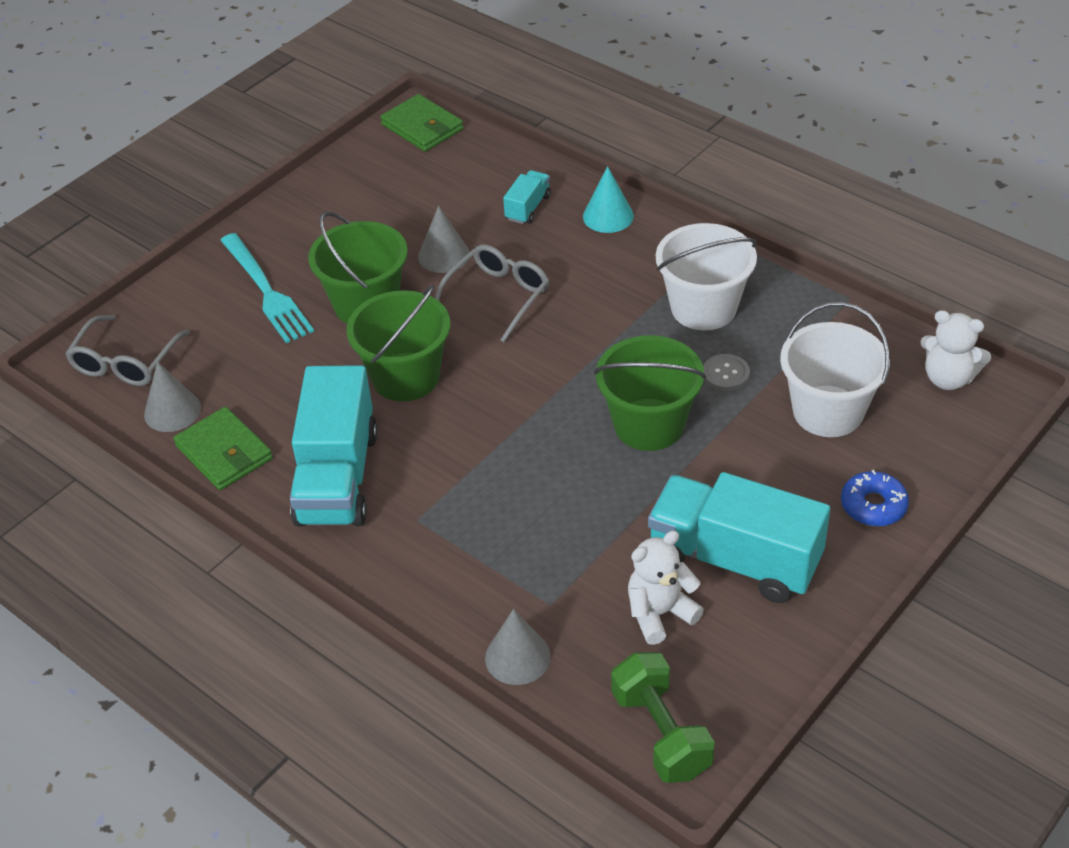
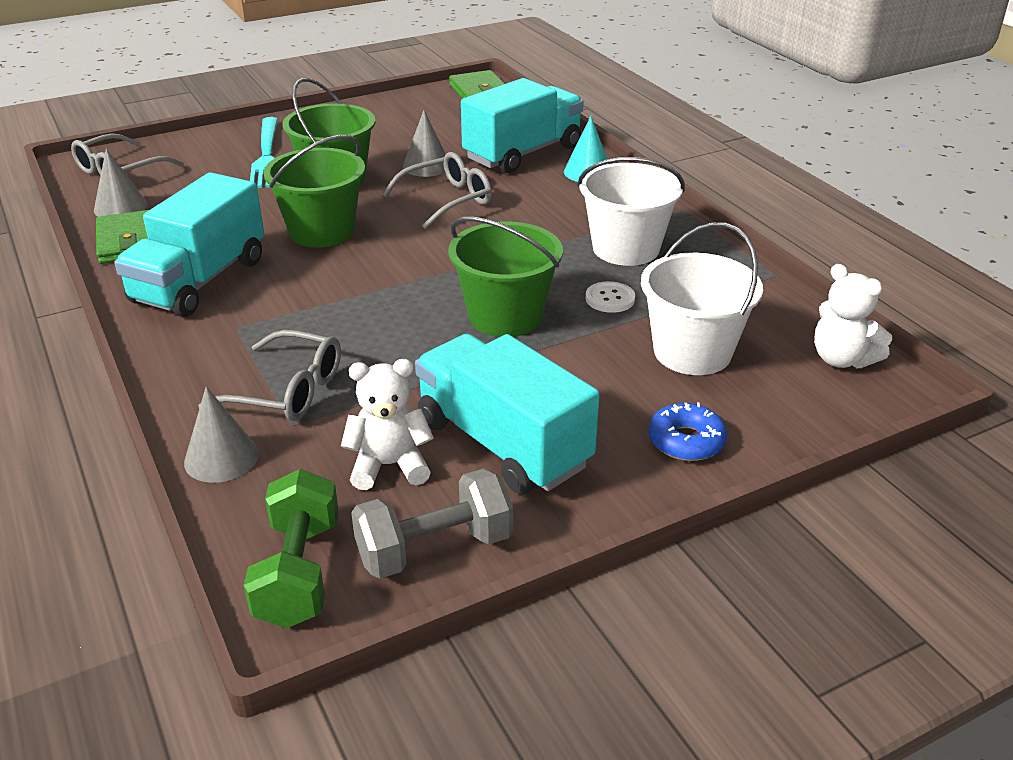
camera: 20 degrees right, 10 degrees down
turquoise truck [503,170,551,224] -> turquoise truck [461,78,584,173], size x2.19
grey button [703,354,750,391] -> white button [586,281,635,313]
none -> grey glasses [198,330,341,421]
none -> grey dumbbell [351,469,513,578]

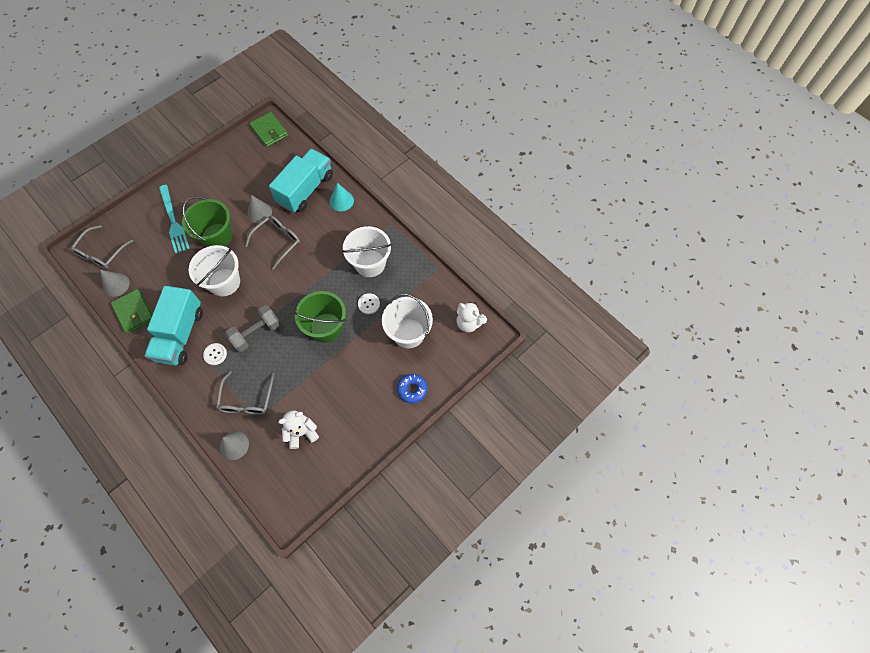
camera: 15 degrees left, 30 degrees up
grey glasses [198,330,341,421] -> grey glasses turned 90 degrees clockwise [216,371,274,415]
green dumbbell [244,469,339,628] -> none
green bucket [263,135,365,247] -> white bucket [189,245,240,296]
grey dumbbell [351,469,513,578] -> grey dumbbell moved to [225,305,281,352]
turquoise truck [415,334,600,494] -> none
none -> white button [203,343,227,365]

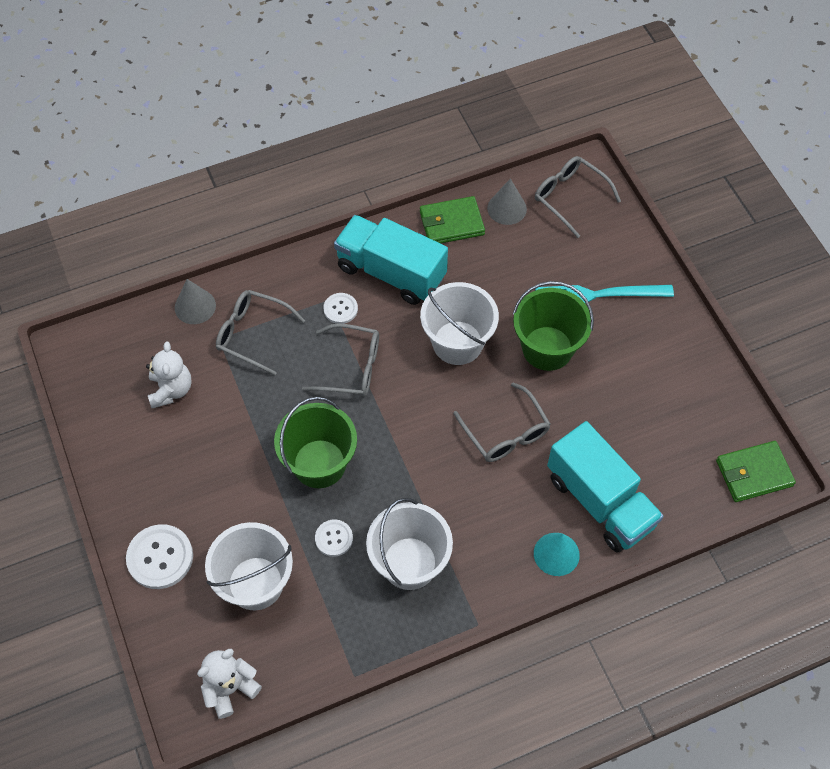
camera: 110 degrees right, 5 degrees down
grey dumbbell [225,305,281,352] -> grey glasses [302,323,379,397]
grey cone [247,195,272,223] -> none
blue donut [397,374,428,403] -> white button [126,524,193,589]

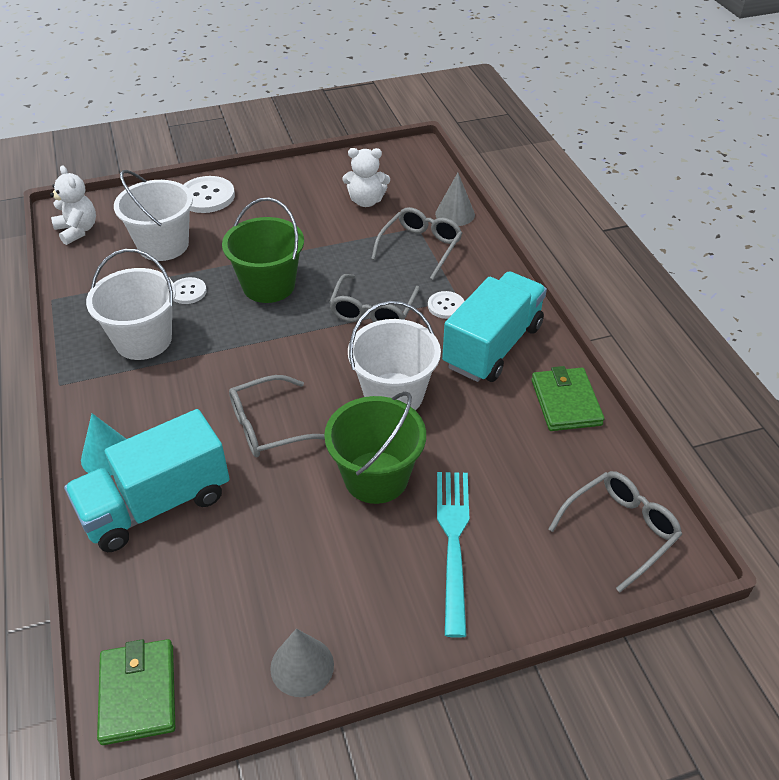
camera: 95 degrees right, 15 degrees down
grey cone [487,179,527,225] -> grey cone moved to [270,629,334,697]

